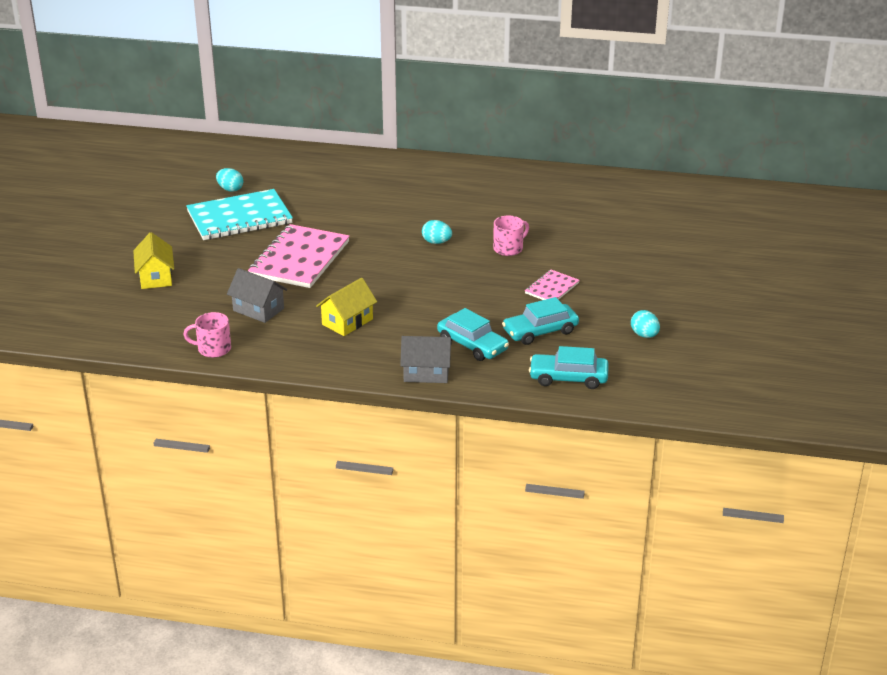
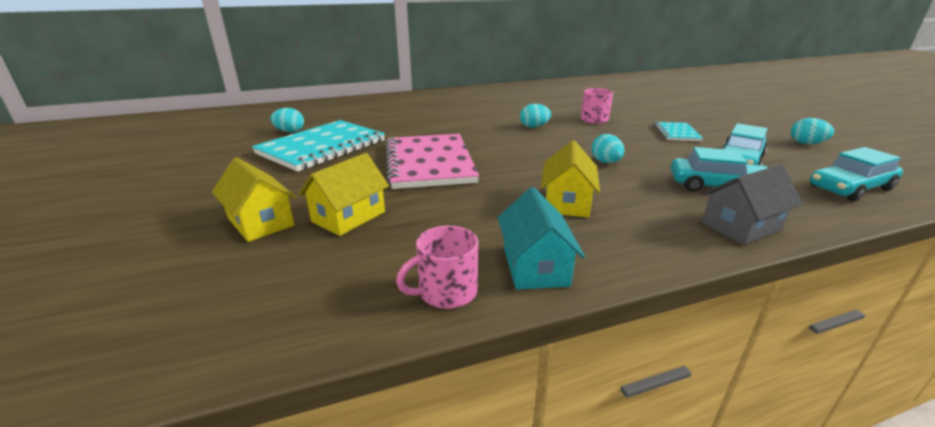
camera: 30 degrees left, 5 degrees down
grey house [227,268,287,323] -> none
pink notebook [525,270,580,300] -> turquoise notebook [654,122,704,141]
none -> yellow house [299,153,389,236]
none -> turquoise house [498,187,585,290]
none -> turquoise egg [591,134,625,163]

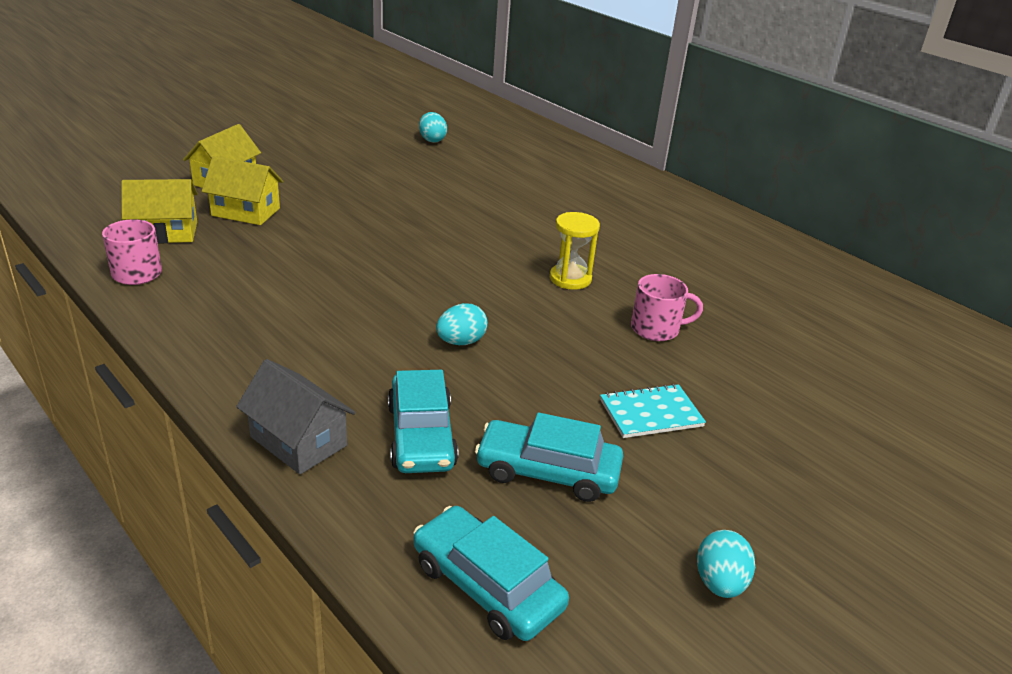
camera: 65 degrees right, 5 degrees up
turquoise notebook [252,120,385,172] -> none
pink notebook [386,134,479,189] -> none
turquoise house [498,187,585,290] -> none
turquoise egg [520,104,551,128] -> yellow hourglass [550,212,600,290]
yellow house [541,140,600,217] -> yellow house moved to [121,179,198,244]

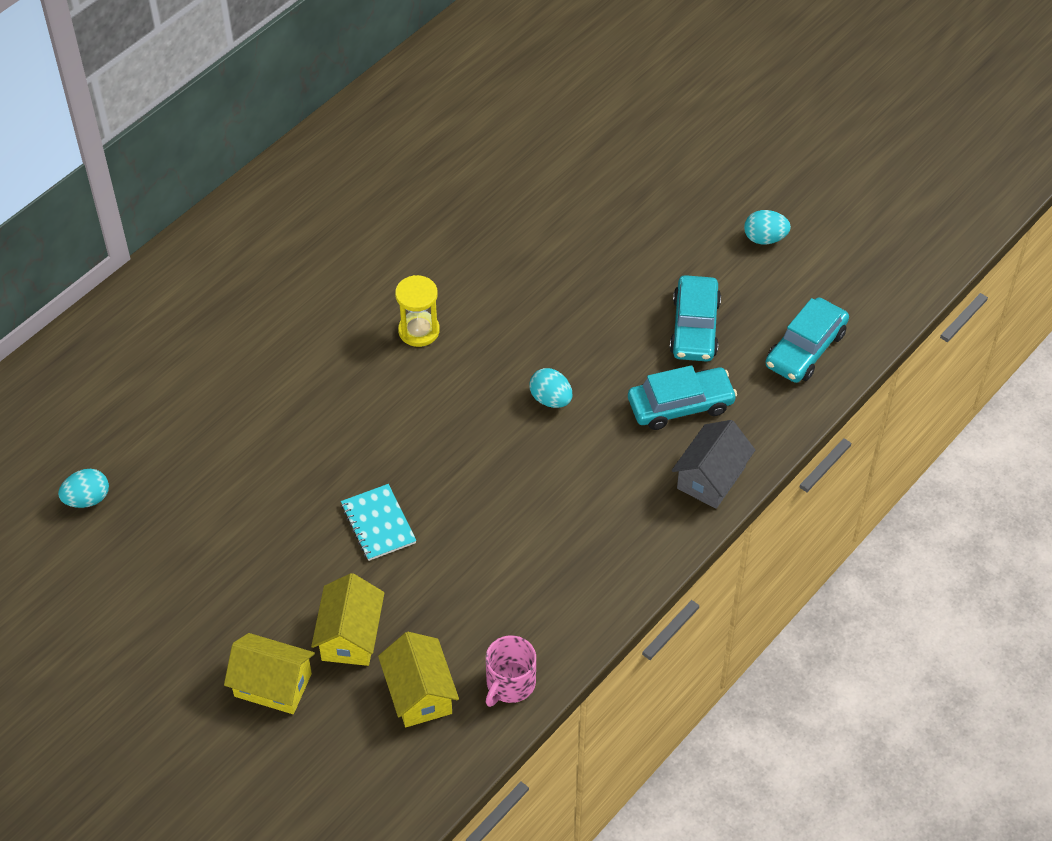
camera: 95 degrees left, 20 degrees up
turquoise notebook [600,384,706,438] -> turquoise notebook moved to [341,484,416,561]
pink mug [631,274,703,341] -> none

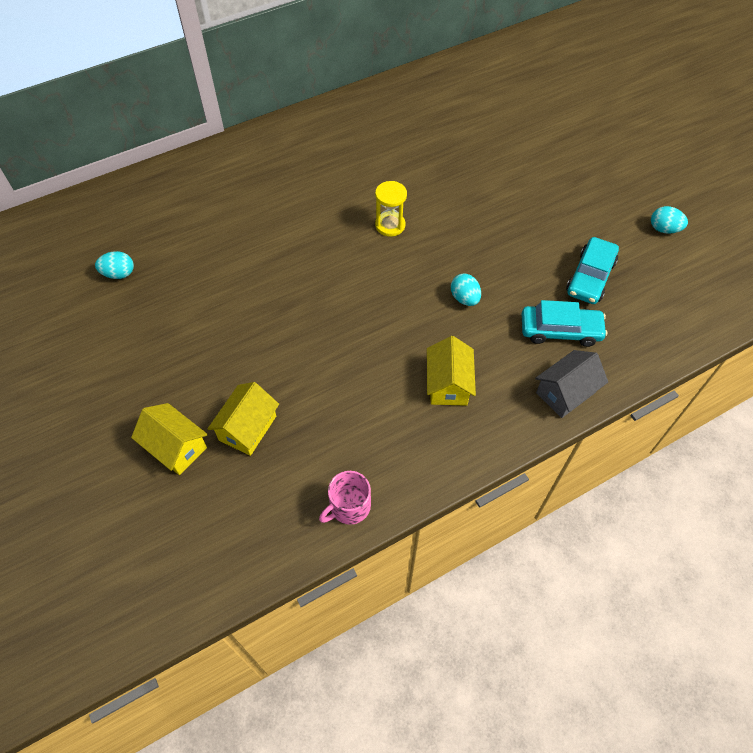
camera: 20 degrees right, 5 degrees up
turquoise notebook [341,484,416,561] -> none
yellow house [378,632,459,727] -> yellow house moved to [427,336,476,406]
turquoise car [765,298,849,383] -> none

